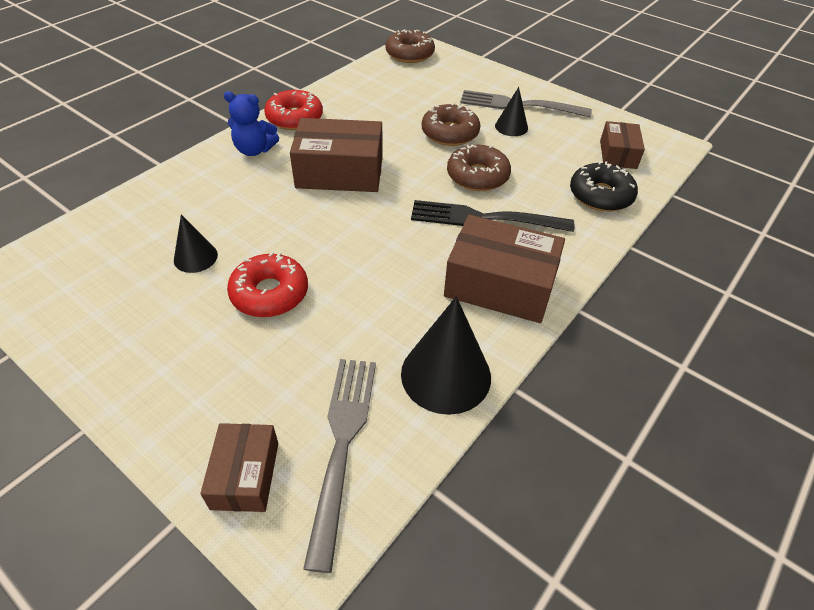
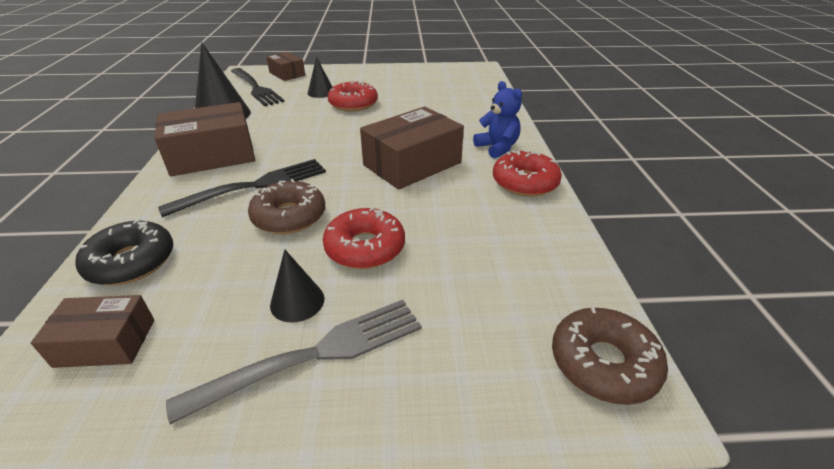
camera: 140 degrees right, 10 degrees down
black cone [174,215,218,273] -> black cone moved to [308,57,332,98]
blue teddy bear [224,91,279,156] -> blue teddy bear turned 90 degrees clockwise [473,81,522,159]
grey fork [303,359,376,573] -> black fork [231,68,285,106]
brown donut [422,103,480,146] -> red donut [323,207,405,269]
brown box [600,121,645,169] -> brown box turned 60 degrees counterclockwise [31,295,154,368]

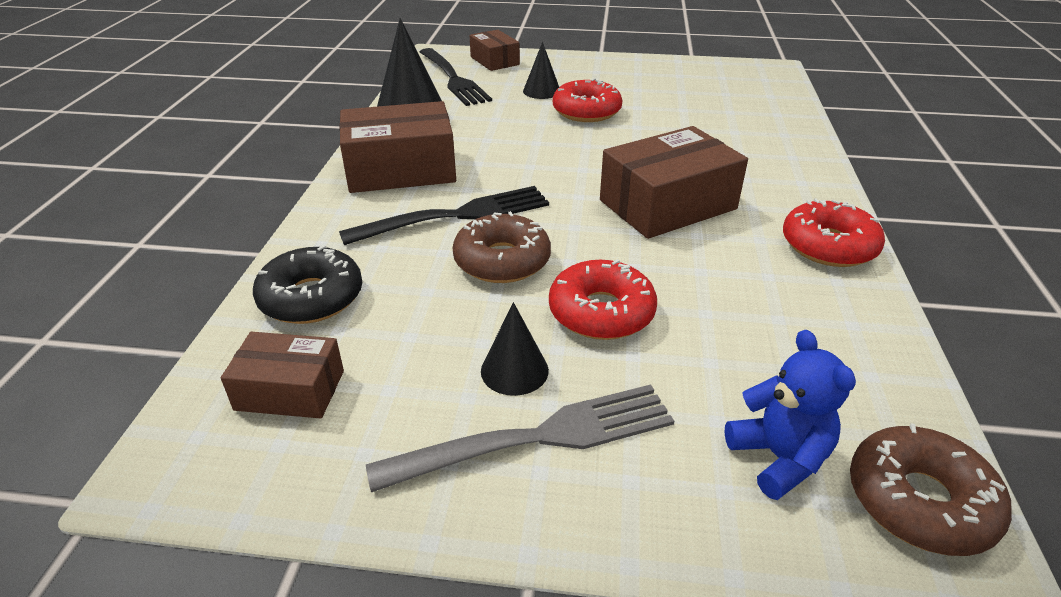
camera: 10 degrees right, 0 degrees up
blue teddy bear [473,81,522,159] -> blue teddy bear moved to [724,330,856,500]

